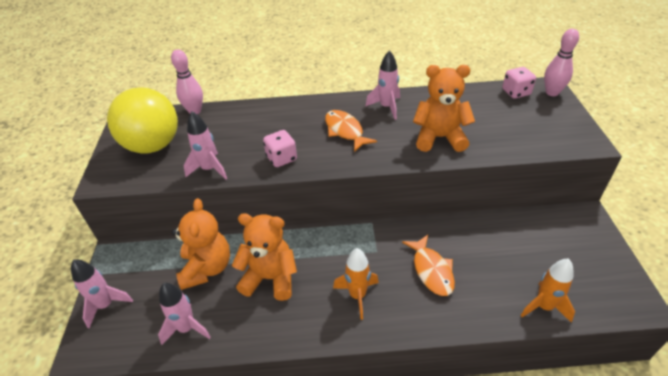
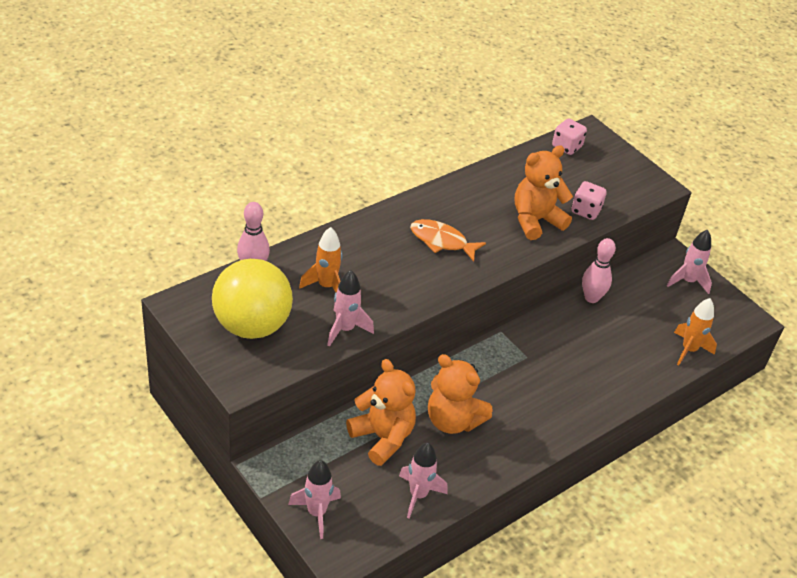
camera: 40 degrees left, 0 degrees up
orange teddy bear [232,213,297,301] -> orange teddy bear turned 120 degrees counterclockwise [428,354,492,434]
pink dice [263,130,297,167] -> pink dice moved to [571,181,607,220]
orange rocket [333,248,379,320] -> orange rocket moved to [299,227,342,292]
pink rocket [365,50,400,120] -> pink rocket moved to [667,229,712,294]
orange fish [402,235,455,296] -> none
pink bowling pin [544,29,579,96] -> pink bowling pin moved to [582,238,616,303]

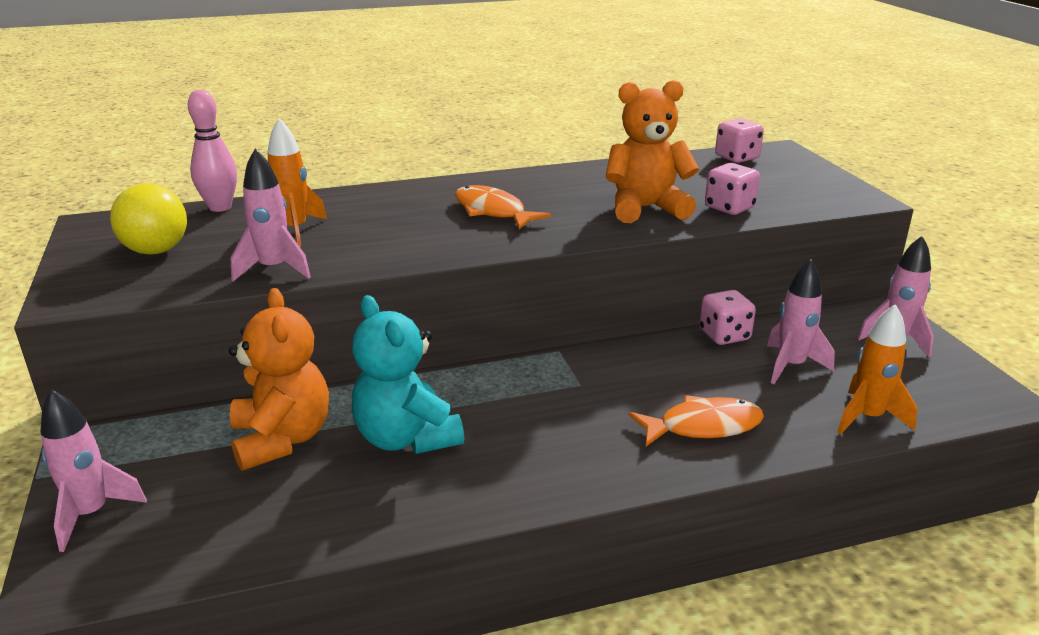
camera: 25 degrees right, 15 degrees down
yellow ball [212,259,293,339] -> yellow ball [110,184,187,255], size x0.61
pink rocket [399,443,448,519] -> pink rocket moved to [767,259,835,384]
orange teddy bear [428,354,492,434] -> turquoise teddy bear [352,295,464,454]
pink bowling pin [582,238,616,303] -> pink dice [699,290,756,345]
none -> orange fish [629,395,764,446]

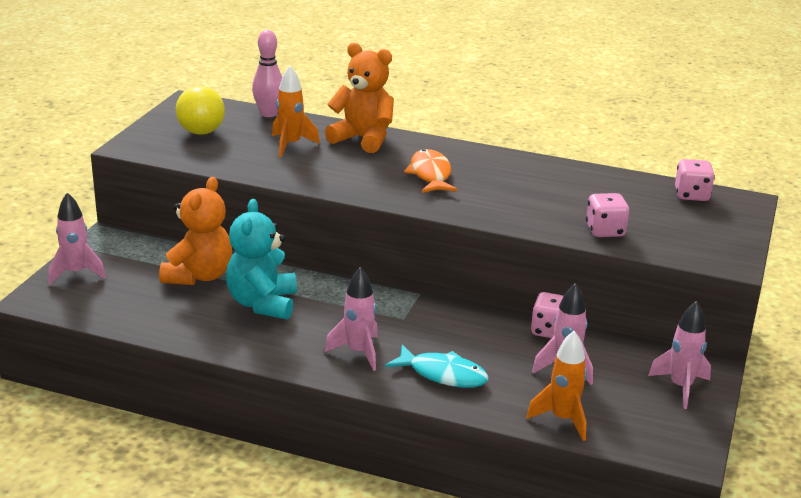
camera: 35 degrees right, 0 degrees up
pink rocket [231,148,311,282] -> pink rocket moved to [325,267,378,371]
orange teddy bear [606,80,699,223] -> orange teddy bear moved to [325,43,394,153]
orange fish [629,395,764,446] -> turquoise fish [385,344,489,388]

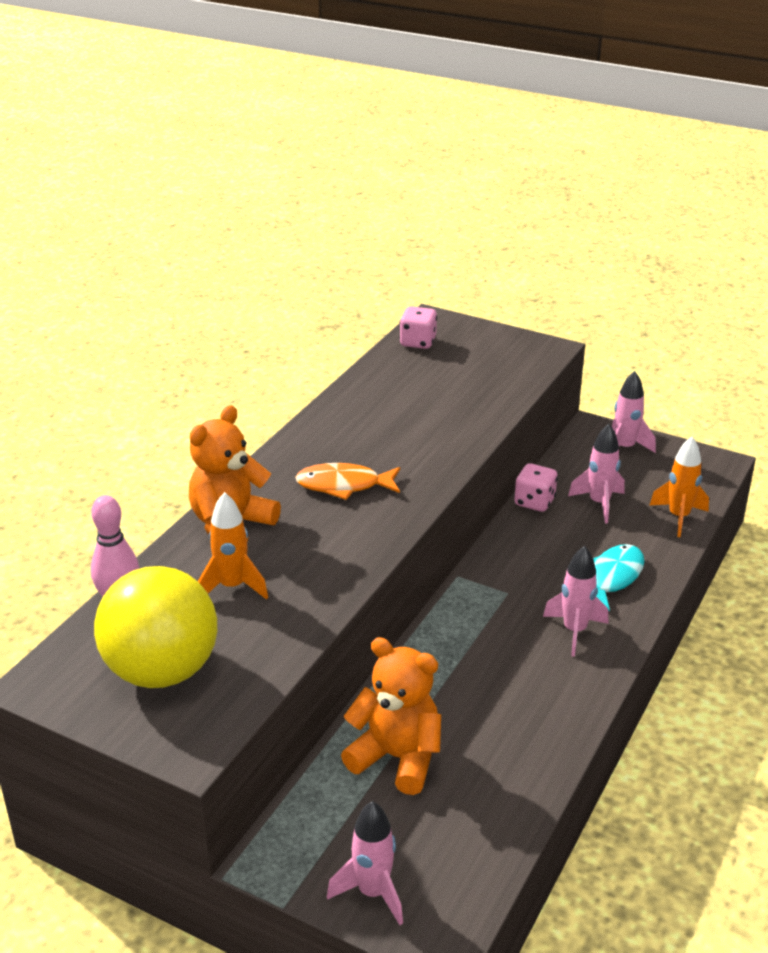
camera: 80 degrees left, 5 degrees up
yellow ball [176,86,225,135] -> yellow ball [94,566,217,688], size x1.63
turquoise teddy bear [226,199,297,320] -> none
pink dice [586,193,629,237] -> none

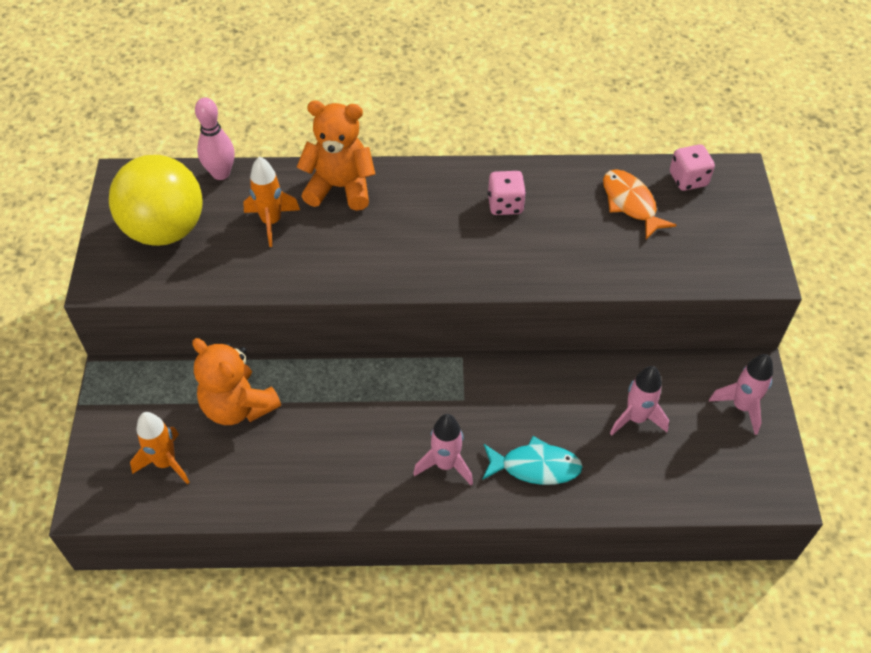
camera: 60 degrees right, 20 degrees up
orange fish [295,463,400,500] -> orange fish moved to [603,169,677,239]
pink rocket [327,801,403,925] -> none
orange teddy bear [341,637,441,795] -> orange teddy bear turned 135 degrees clockwise [192,338,281,425]
pink dice [514,463,558,512] -> pink dice moved to [488,171,526,215]
orange rocket [650,437,709,537] -> orange rocket moved to [130,412,189,484]

